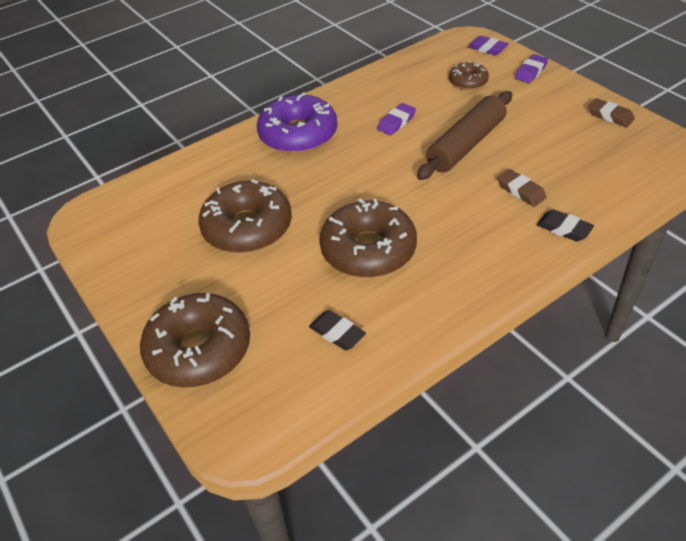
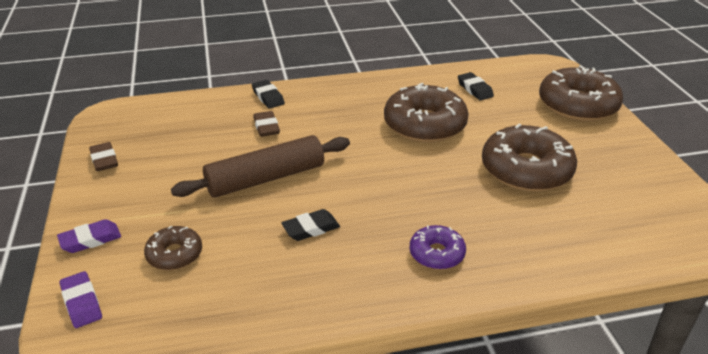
camera: 160 degrees left, 10 degrees down
purple donut [257,92,337,154] -> purple donut [409,225,466,270], size x0.52
purple eraser [377,103,416,135] -> black eraser [281,209,340,241]

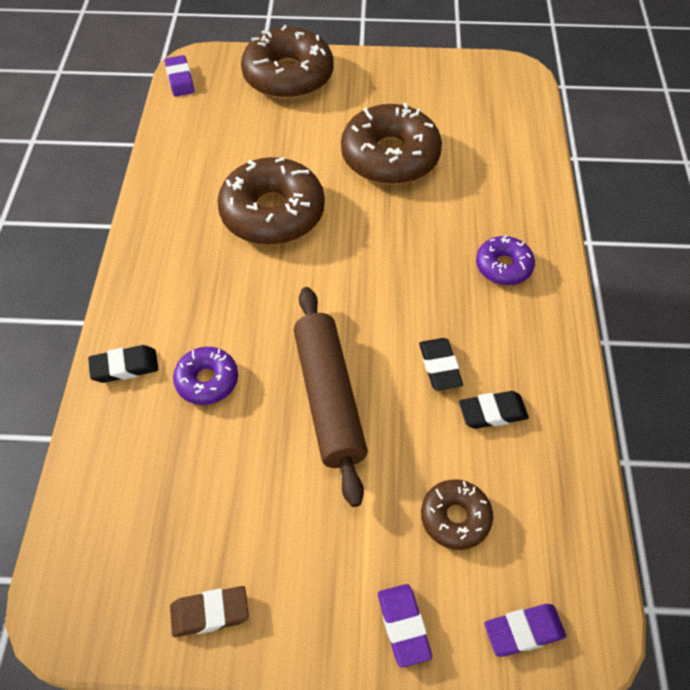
camera: 75 degrees left, 20 degrees up
brown eraser [253,111,280,137] -> purple donut [173,347,238,405]
black eraser [458,72,494,100] -> black eraser moved to [459,391,529,429]
none -> purple eraser [165,55,195,97]

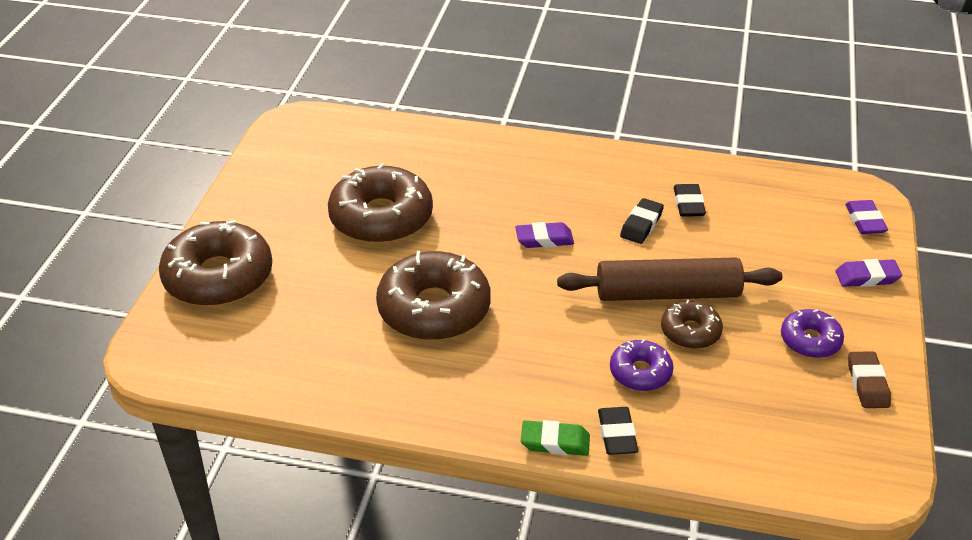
camera: 80 degrees left, 15 degrees down
purple eraser [165,55,195,97] -> purple eraser moved to [515,222,574,248]
black eraser [419,338,463,391] -> black eraser turned 60 degrees counterclockwise [620,198,664,244]
brown donut [421,479,493,550] -> brown donut moved to [661,300,723,349]
purple donut [476,235,535,285] -> purple donut moved to [781,309,844,358]
none -> green eraser [521,420,590,456]

